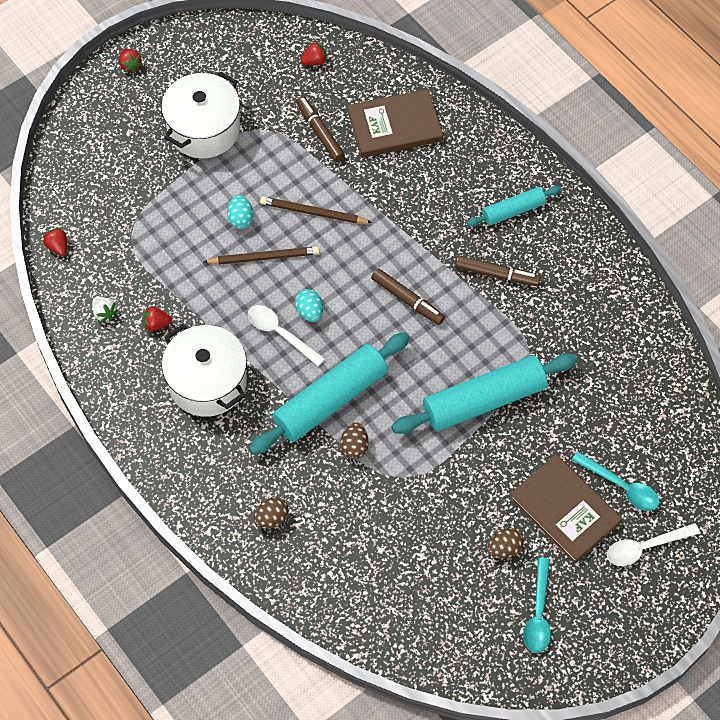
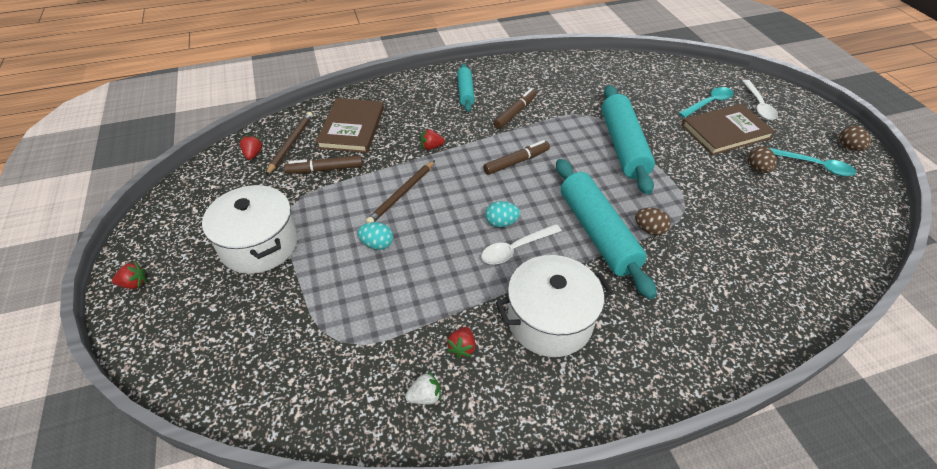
camera: 70 degrees left, 15 degrees down
red strawberry [42,228,67,256] -> red strawberry moved to [421,129,445,150]
brown pencil [204,246,319,265] -> brown pencil moved to [266,112,313,175]
brown egg [253,497,289,529] -> brown egg moved to [839,126,871,151]

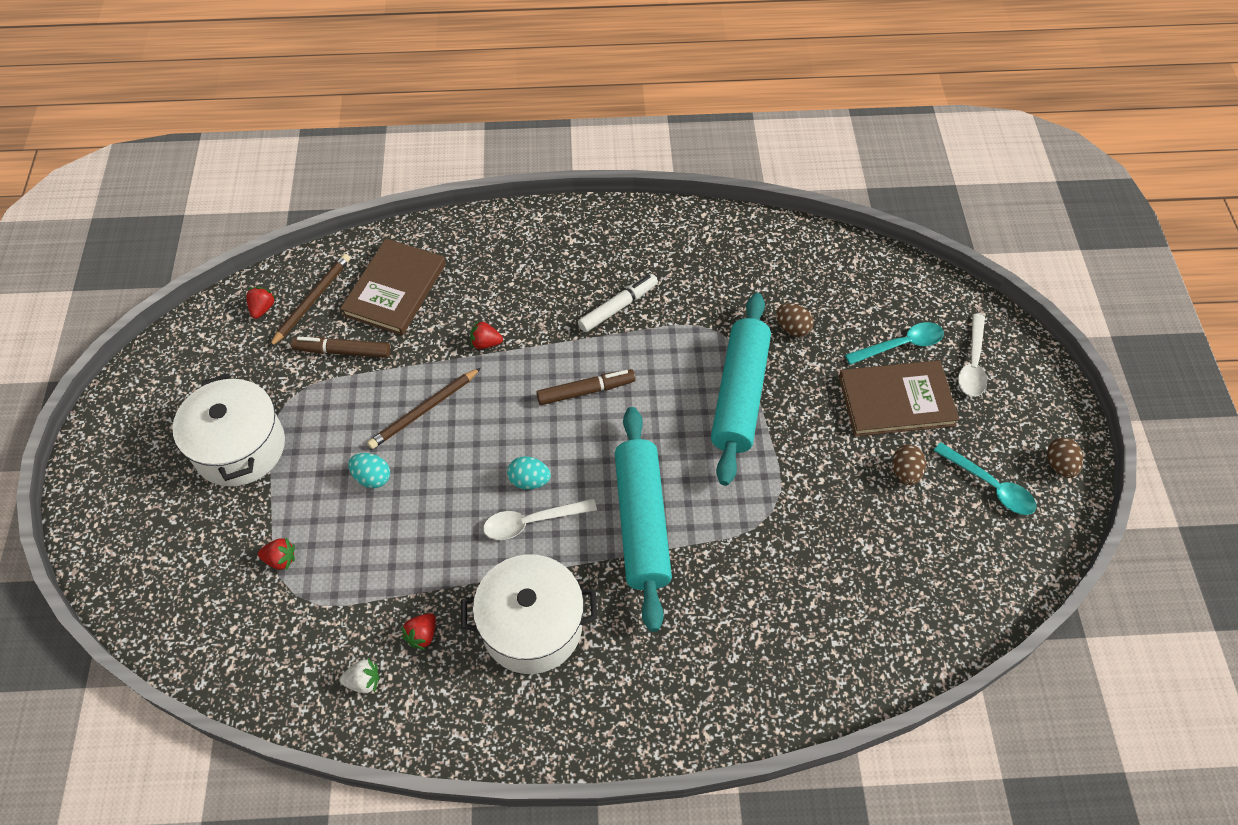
camera: 15 degrees right, 10 degrees up
red strawberry [112,262,147,289] -> red strawberry moved to [258,538,295,570]
turquoise rolling pin [457,63,475,112] -> none
brown marker [493,88,537,129] -> white marker [578,274,658,332]
brown egg [635,208,671,236] -> brown egg moved to [776,303,814,337]

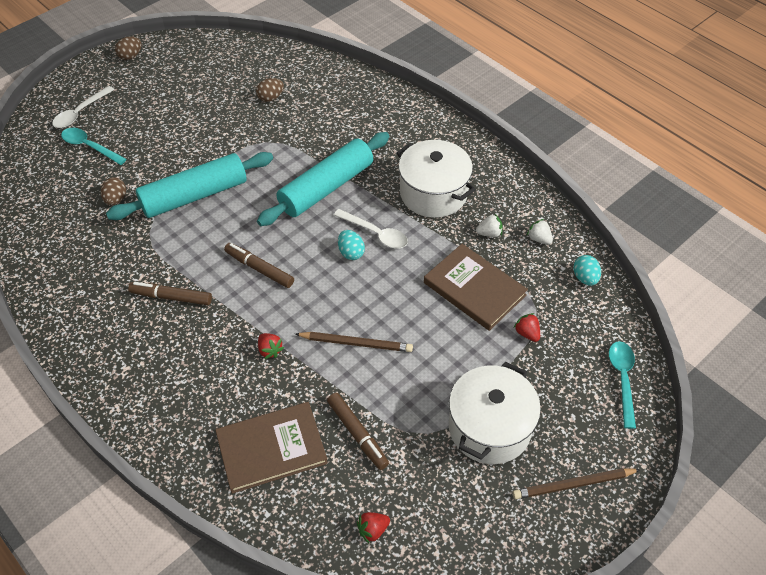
camera: 130 degrees left, 5 degrees down
brown pencil [269,254,350,347] -> brown pencil moved to [512,468,641,499]
turquoise egg [348,453,390,488] -> turquoise egg moved to [573,255,601,286]
red strawberry [401,613,436,650] -> white strawberry [476,213,503,237]
white marker [578,274,658,332] -> brown marker [128,282,212,305]
brown book [839,360,960,437] -> brown book moved to [424,244,528,331]
brown egg [892,444,926,485] -> brown egg moved to [256,78,284,102]
turquoise spoon [933,442,1036,515] -> turquoise spoon moved to [609,341,636,429]
white spoon [958,314,987,397] -> white spoon turned 150 degrees clockwise [52,86,115,128]

